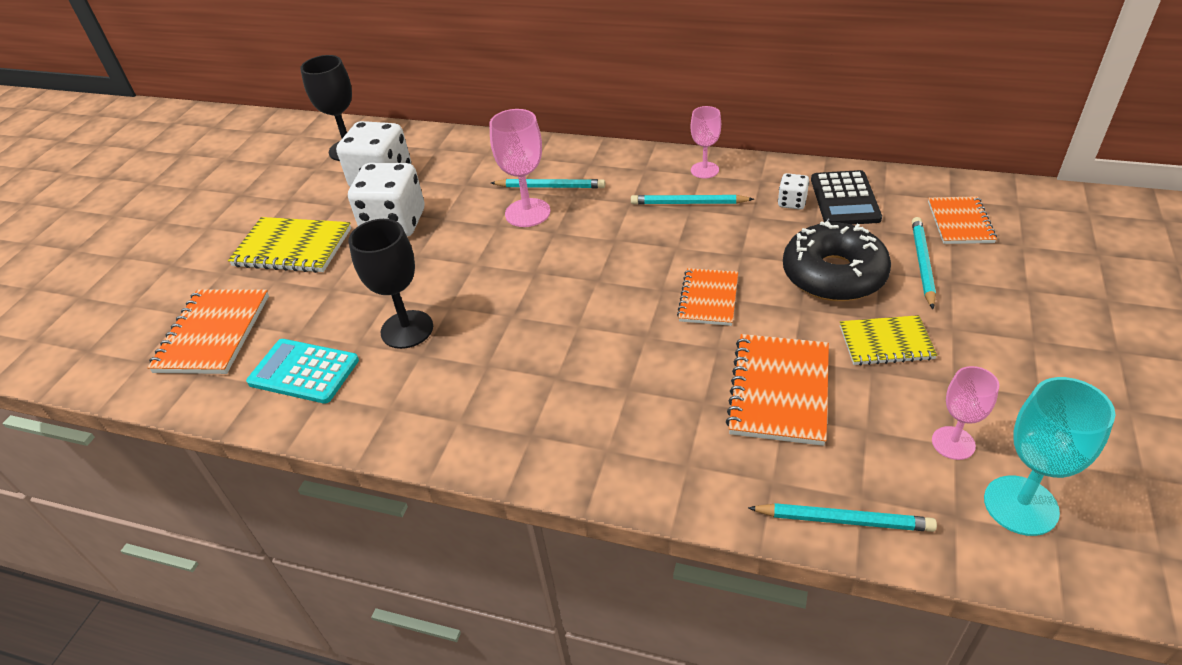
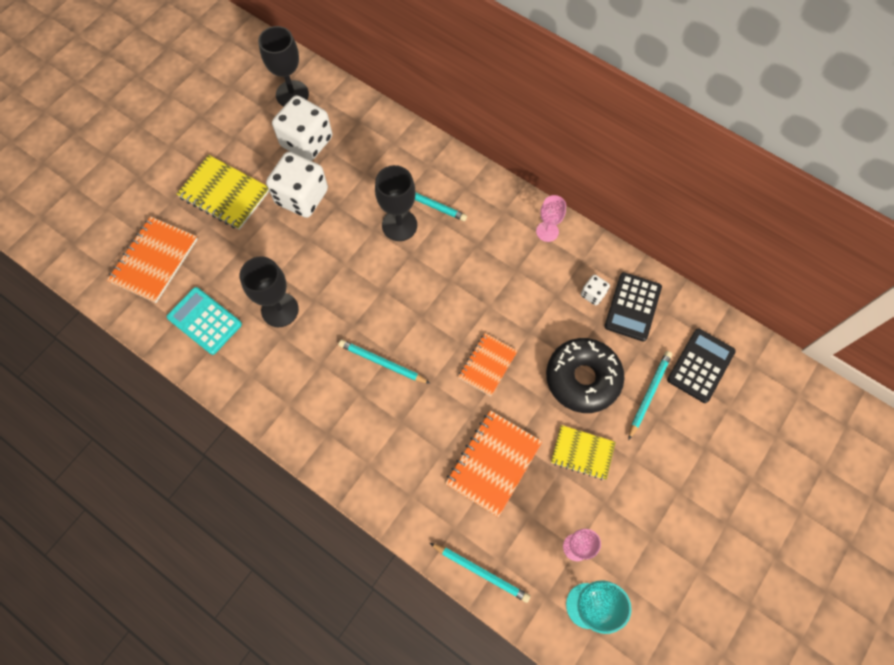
camera: 15 degrees right, 25 degrees up
pink goblet [489,109,550,227] -> black goblet [375,165,417,241]
turquoise pencil [631,195,754,204] -> turquoise pencil moved to [338,340,430,384]
orange notebook [928,196,997,244] -> black calculator [667,329,736,403]

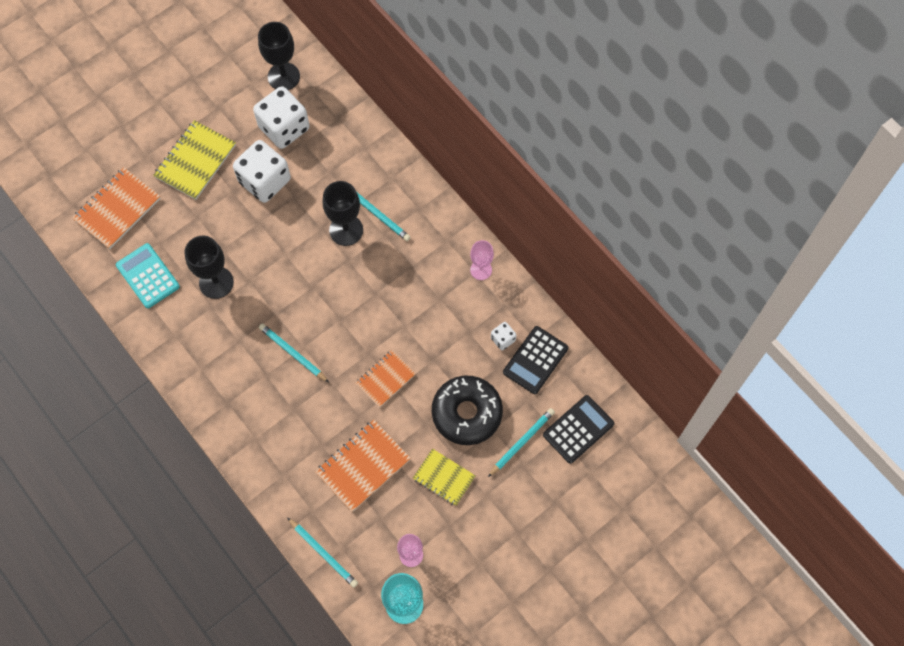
camera: 15 degrees right, 0 degrees up
yellow notebook [177,155,269,230] -> yellow notebook turned 75 degrees clockwise [153,120,236,200]

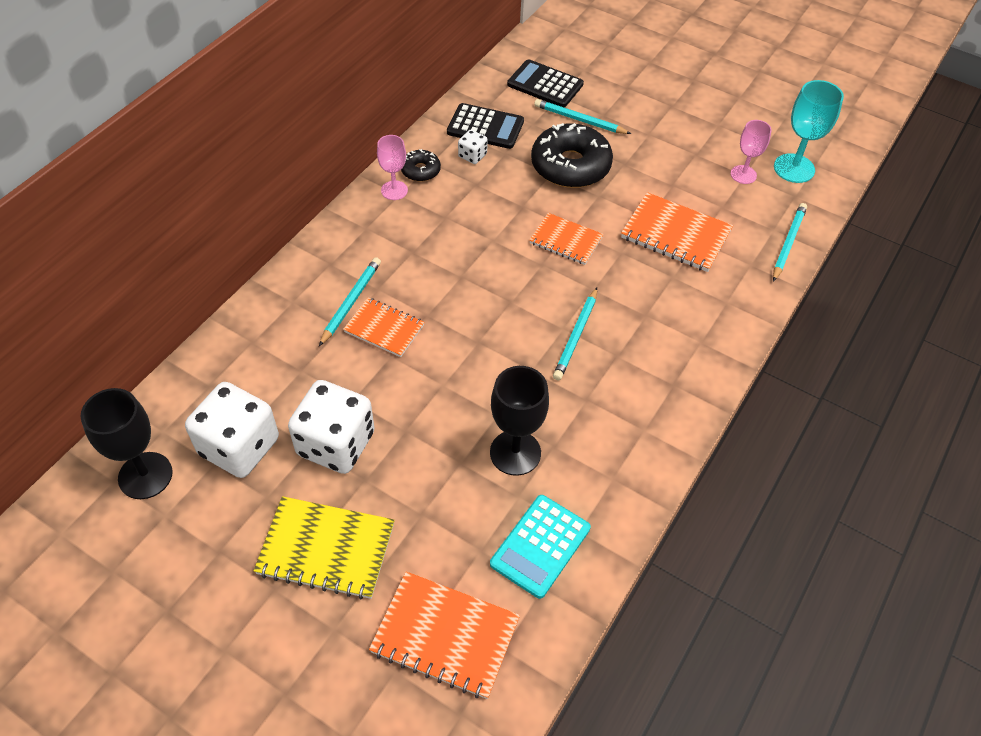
camera: 110 degrees left, 15 degrees down
black goblet [323,181,363,246] -> orange notebook [343,298,424,357]
yellow notebook [413,449,476,506] -> none
none -> black donut [401,149,441,182]

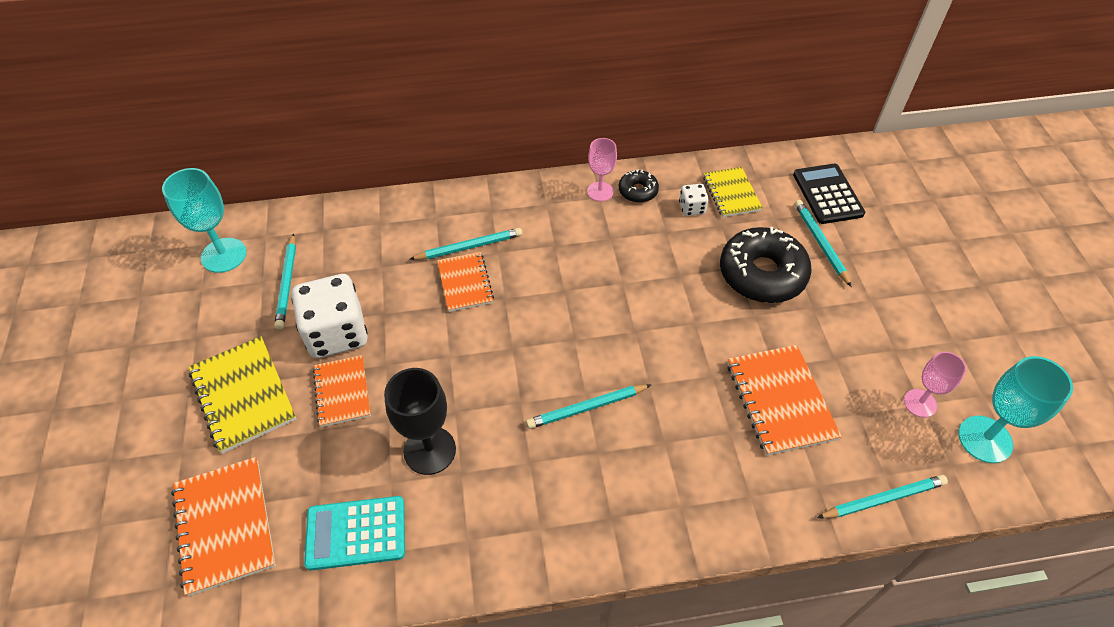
camera: 50 degrees right, 0 degrees up
black goblet [80,388,173,499] -> turquoise goblet [162,168,246,273]
white dice [185,382,279,478] -> turquoise pencil [274,233,296,330]
black calculator [447,103,524,149] -> yellow notebook [703,167,763,217]
orange notebook [529,213,604,265] -> orange notebook moved to [313,355,371,427]

